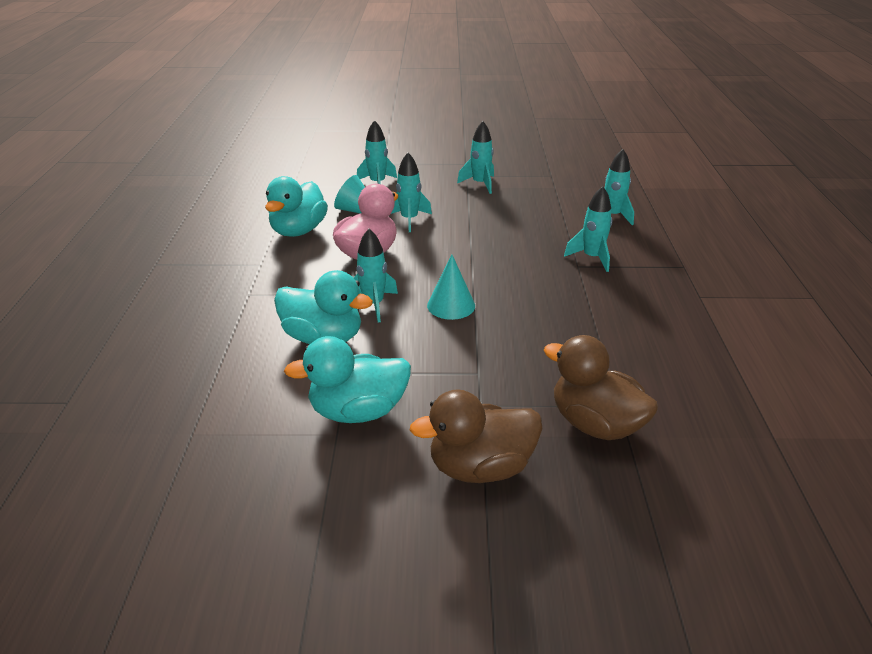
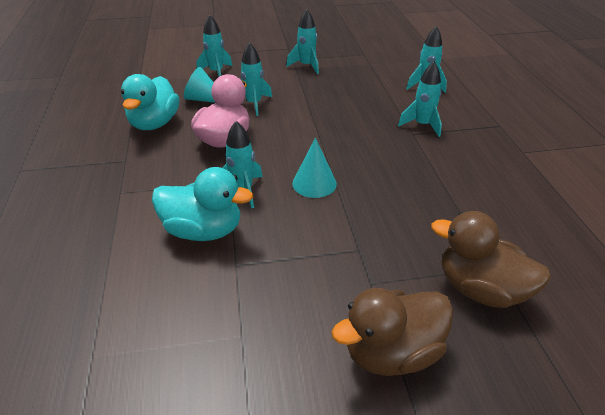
camera: 10 degrees left, 5 degrees up
turquoise duck [284,336,411,423] -> none

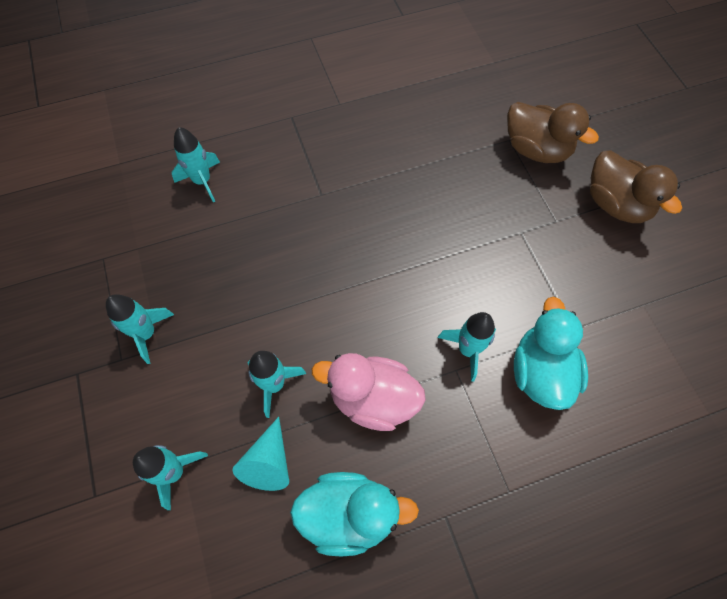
camera: 100 degrees left, 25 degrees up
turquoise cone [292,138,337,198] -> none
turquoise rocket [398,61,442,137] -> none
brown duck [431,211,551,308] -> brown duck turned 75 degrees counterclockwise [507,102,599,163]

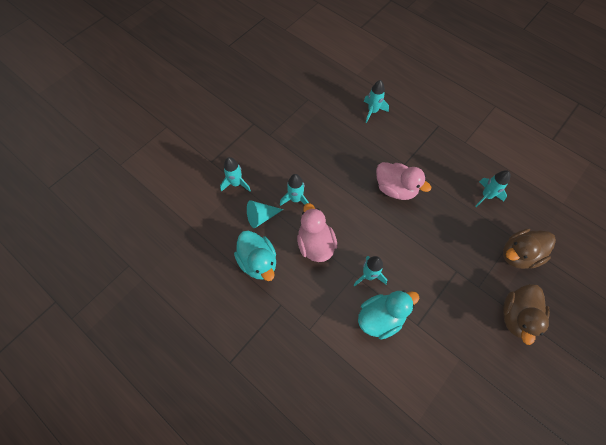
camera: 60 degrees right, 0 degrees up
turquoise rocket [106,294,174,364] -> turquoise rocket moved to [476,170,510,207]
brown duck [507,102,599,163] -> brown duck turned 60 degrees clockwise [503,228,556,269]
none -> pink duck [376,162,431,200]

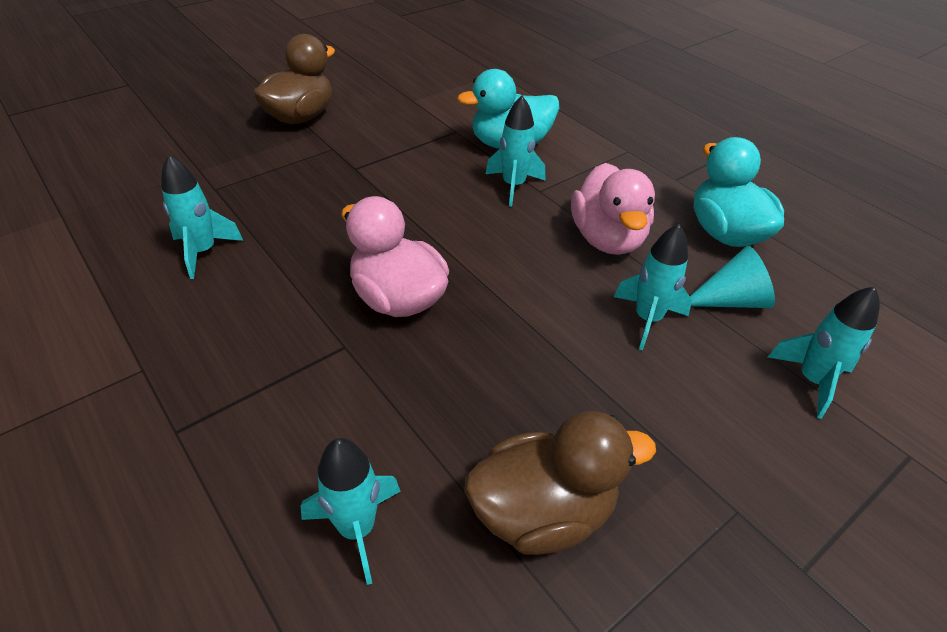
camera: 170 degrees left, 20 degrees down
brown duck [503,228,556,269] -> brown duck moved to [464,411,656,555]

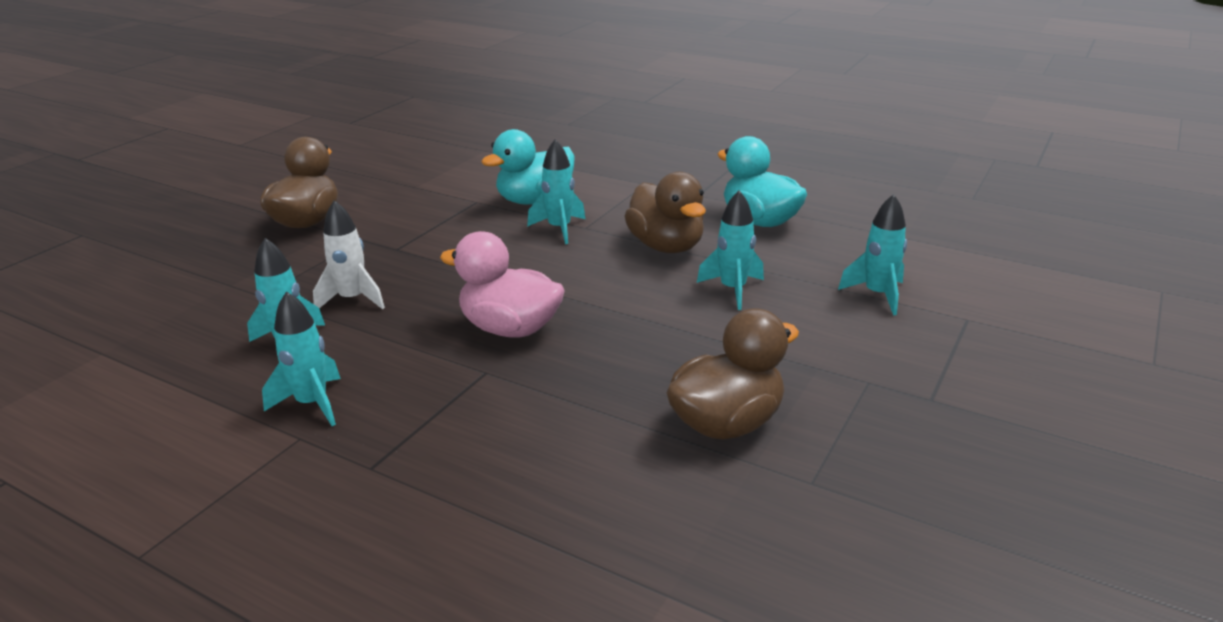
camera: 20 degrees left, 15 degrees down
turquoise rocket [301,438,401,585] -> turquoise rocket moved to [262,291,341,426]
pink duck [571,163,655,255] -> brown duck [625,172,706,253]
turquoise cone [690,246,775,308] -> none
none -> white rocket [313,200,385,309]

